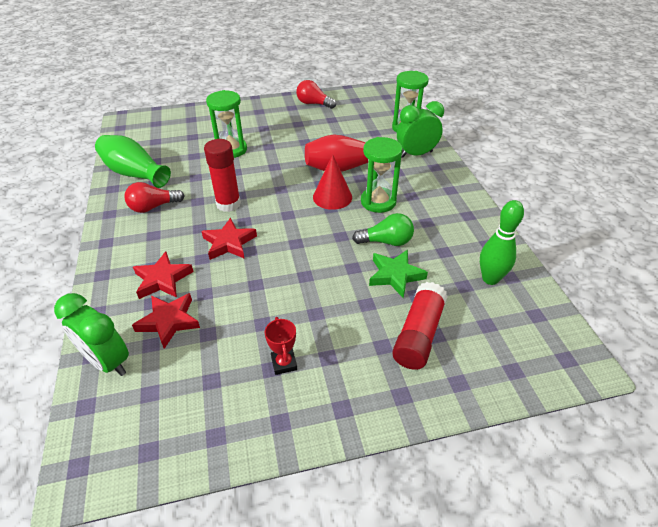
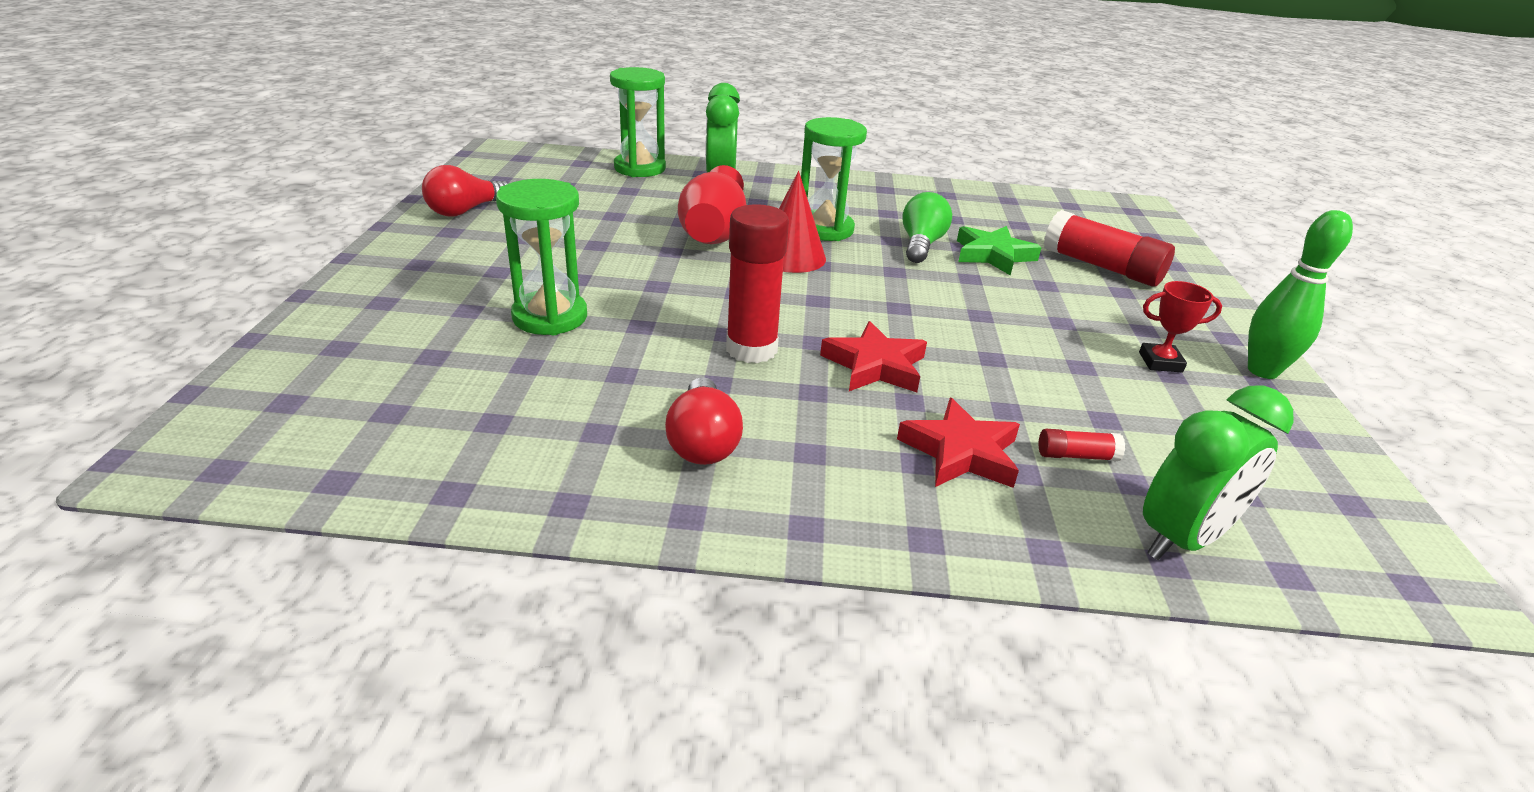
camera: 75 degrees left, 10 degrees down
green vase [95,135,171,188] -> none
red star [132,293,200,349] -> red glue stick [1039,429,1125,461]
green bowling pin [480,200,524,285] -> green bowling pin moved to [1248,210,1353,379]

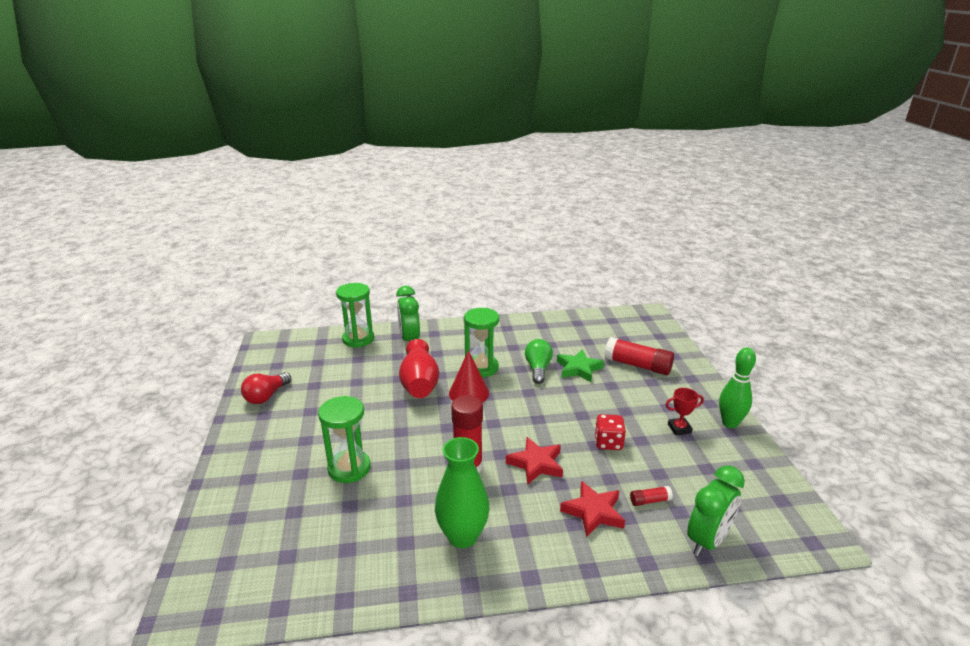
camera: 10 degrees left, 5 degrees down
red light bulb [665,377,743,465] -> green vase [435,437,490,548]
none -> red dice [594,414,626,450]

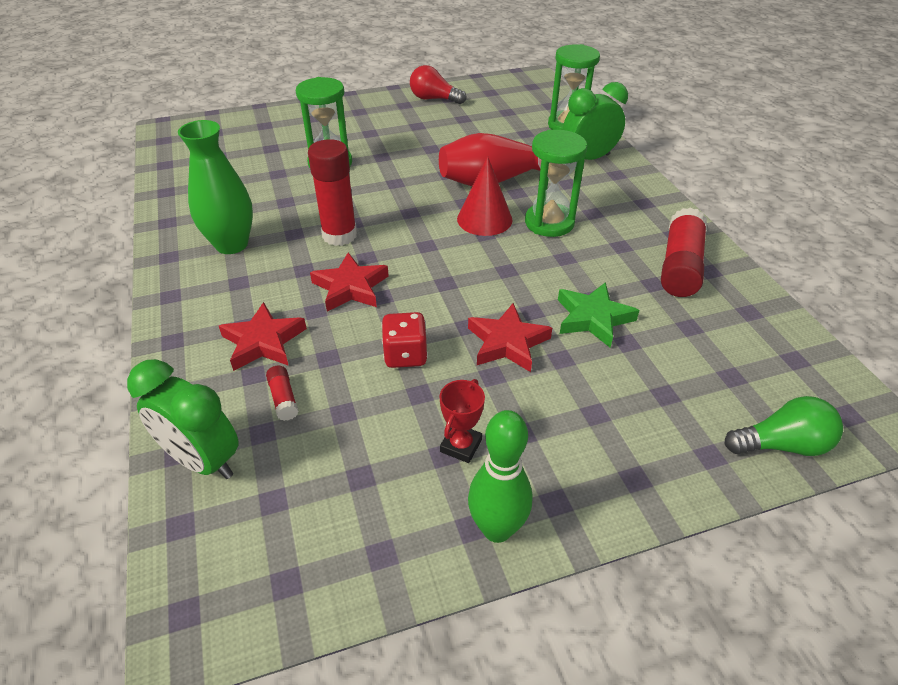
camera: 80 degrees right, 15 degrees up
green light bulb [525,339,553,384] -> green light bulb moved to [725,396,843,456]
red glue stick [604,337,674,375] -> red glue stick moved to [661,207,707,297]
red trophy [666,388,704,435] -> red trophy turned 45 degrees clockwise [440,379,485,463]
none -> red star [468,303,552,372]

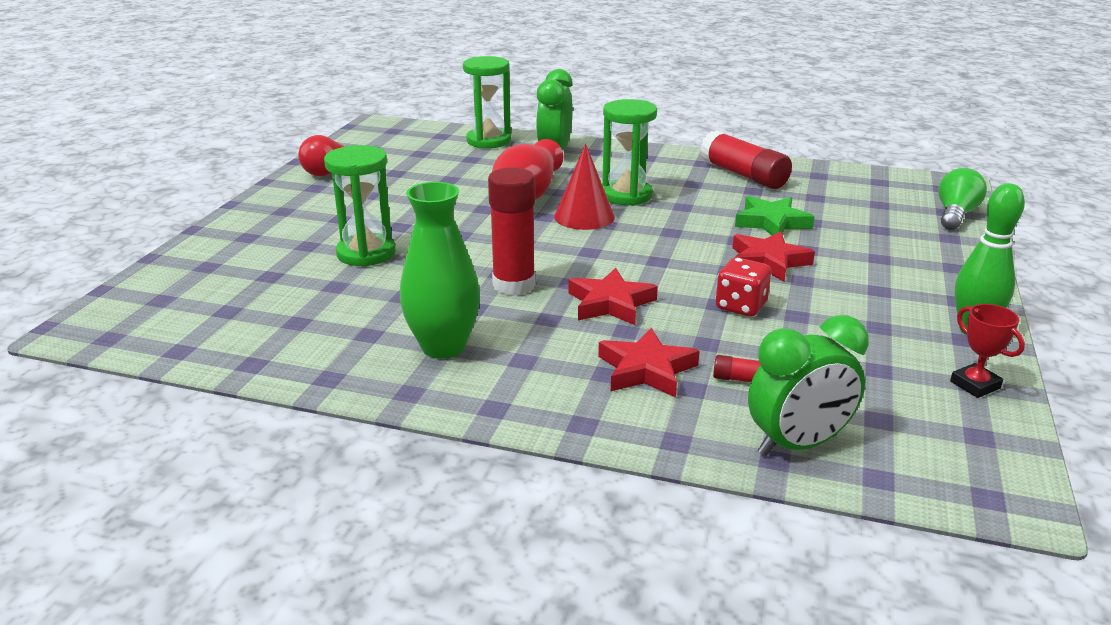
camera: 55 degrees left, 15 degrees down
red trophy [440,379,485,463] -> red trophy moved to [950,304,1025,398]

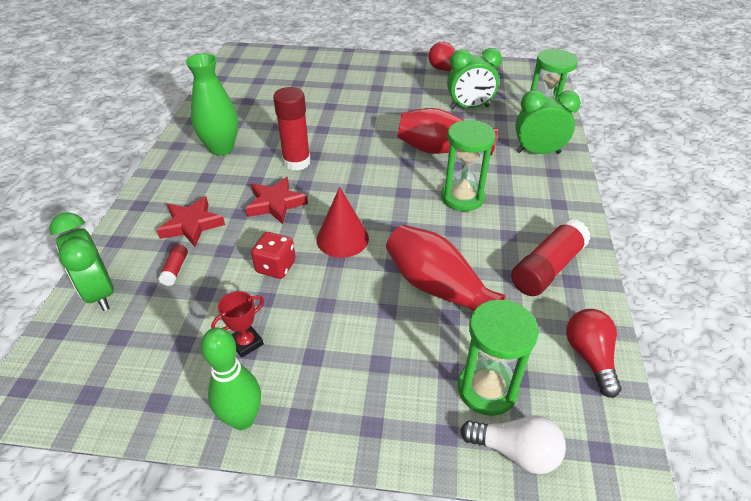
camera: 80 degrees right, 15 degrees up
green hourglass [324,145,396,267] -> green hourglass moved to [458,300,539,416]
red cone [554,144,615,230] -> red cone moved to [316,187,369,258]
red star [732,231,815,282] -> none
green star [735,196,815,235] -> red vase [386,225,506,312]
green light bulb [939,168,987,230] -> white light bulb [460,415,566,474]
red trophy [950,304,1025,398] -> red trophy moved to [211,291,264,358]
none -> green clock [447,48,502,109]
none -> red light bulb [566,309,622,398]

